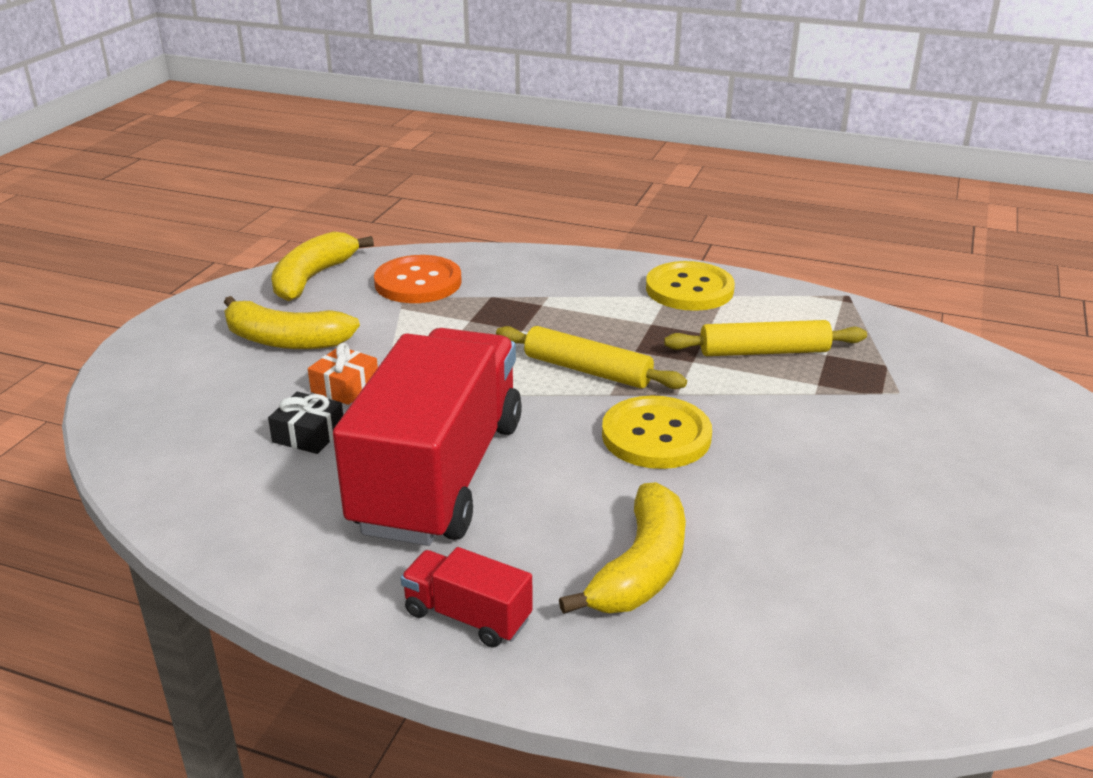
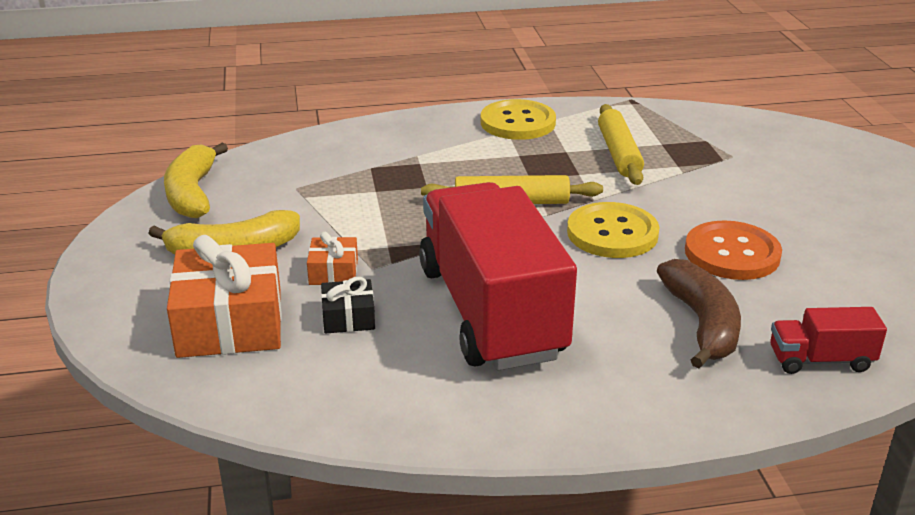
camera: 30 degrees left, 0 degrees up
orange button [374,255,461,303] -> orange button moved to [685,220,782,280]
red truck [401,547,533,648] -> red truck moved to [770,307,887,374]
yellow banana [559,482,686,614] -> brown banana [657,259,741,368]
yellow rolling pin [664,320,867,356] -> yellow rolling pin turned 60 degrees counterclockwise [598,104,644,185]
none -> orange gift [167,235,282,358]

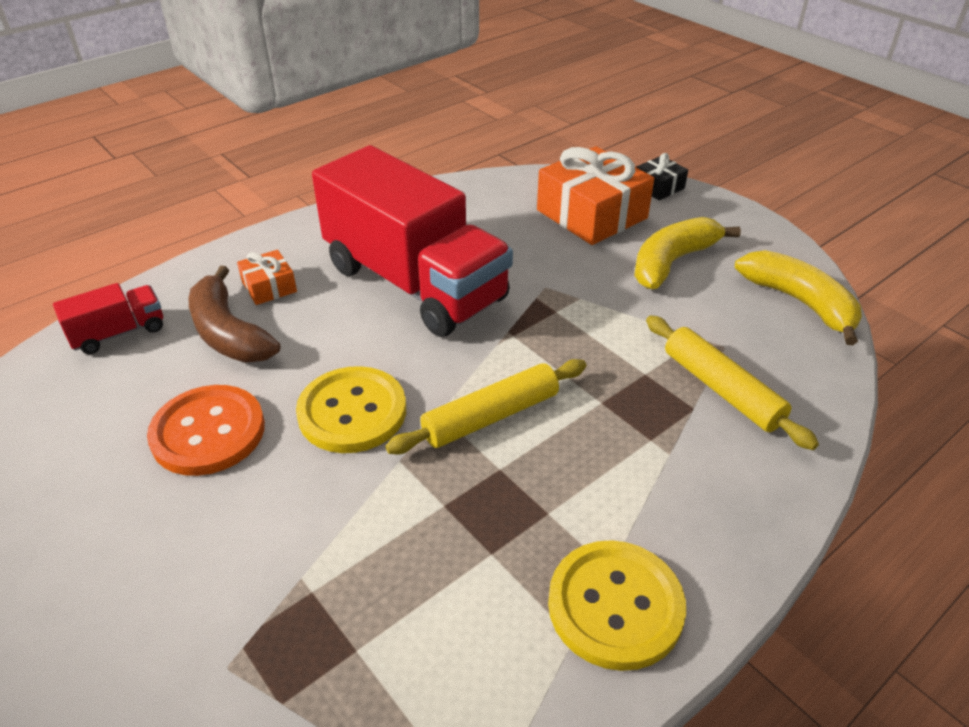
camera: 150 degrees right, 10 degrees up
orange gift [307,232,358,285] -> orange gift moved to [237,250,297,305]
black gift [321,277,375,334] -> black gift moved to [636,153,688,200]
yellow rolling pin [598,104,644,185] -> yellow rolling pin moved to [646,315,819,450]

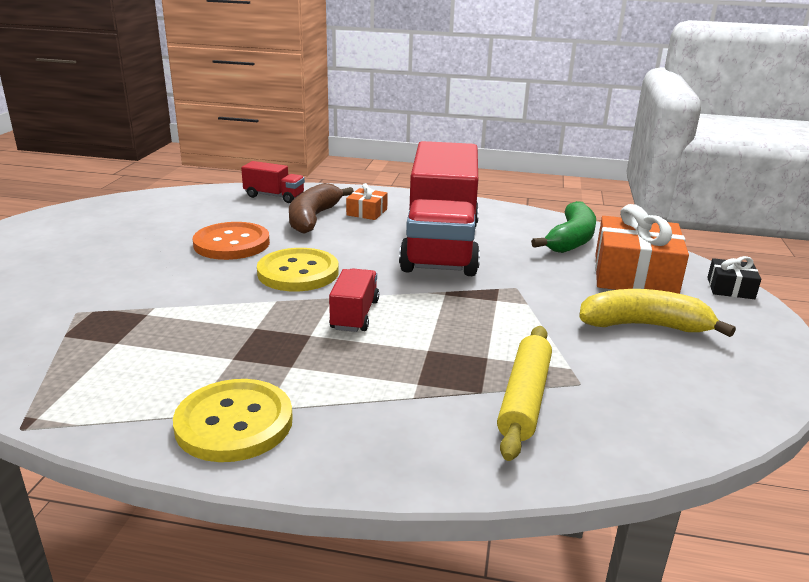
camera: 50 degrees right, 15 degrees down
yellow rolling pin [385,359,586,454] -> red truck [329,268,379,332]
yellow banana [735,250,862,345] -> none
none -> green banana [531,201,596,253]

